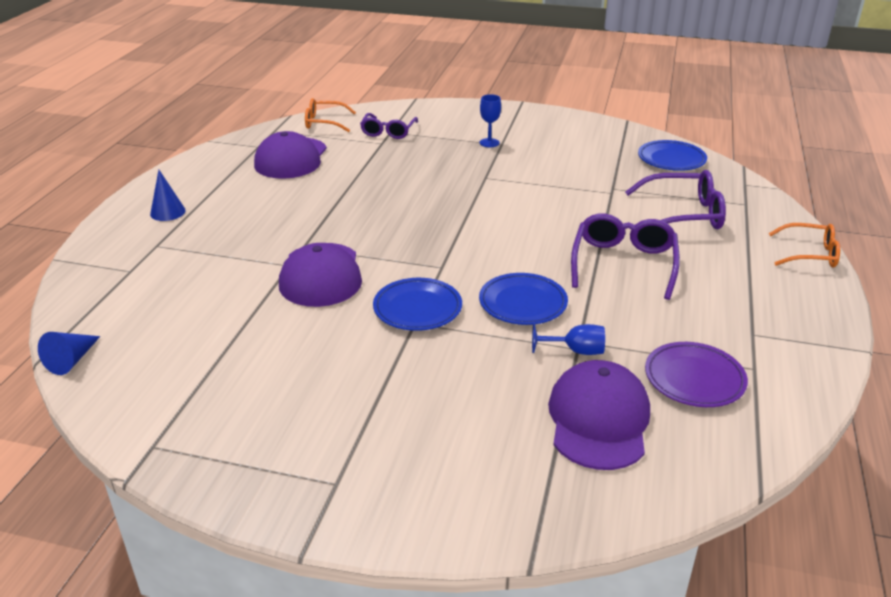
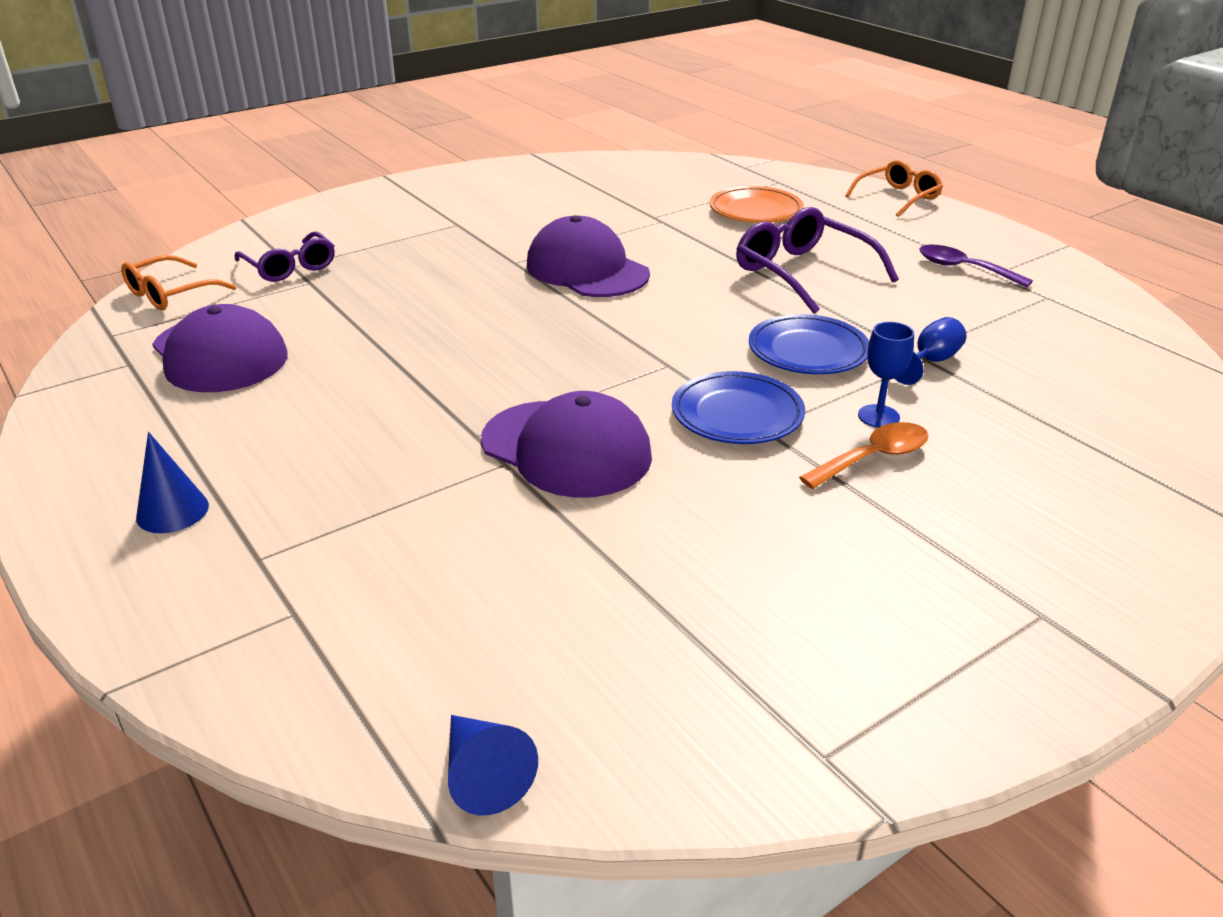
camera: 50 degrees left, 0 degrees up
blue goblet [479,94,501,147] -> blue goblet moved to [858,322,914,428]
purple cap [548,360,650,470] -> purple cap moved to [527,215,650,297]
purple glasses [625,170,726,230] -> orange plate [710,186,804,223]
blue plate [638,140,707,171] -> none
purple plate [645,342,748,407] -> none
none -> orange spoon [799,422,929,489]
none -> purple spoon [919,245,1033,288]

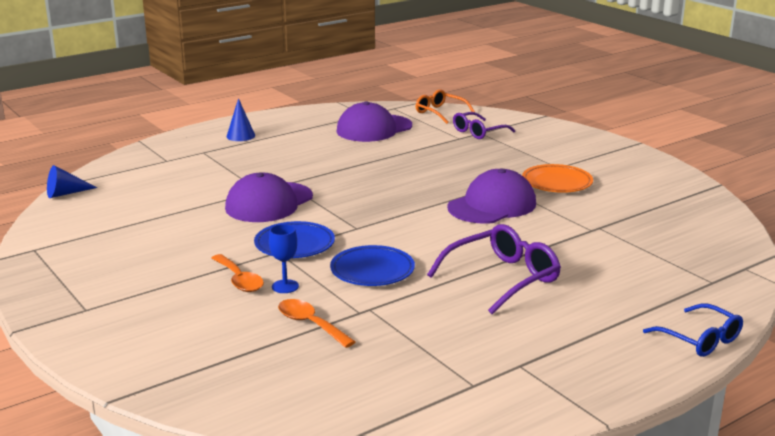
camera: 90 degrees right, 10 degrees down
orange plate [710,186,804,223] -> orange plate moved to [522,164,593,193]
orange glasses [845,160,943,217] -> blue glasses [643,304,743,357]
blue goblet [894,317,966,385] -> none
purple spoon [919,245,1033,288] -> none
none -> orange spoon [278,299,356,348]

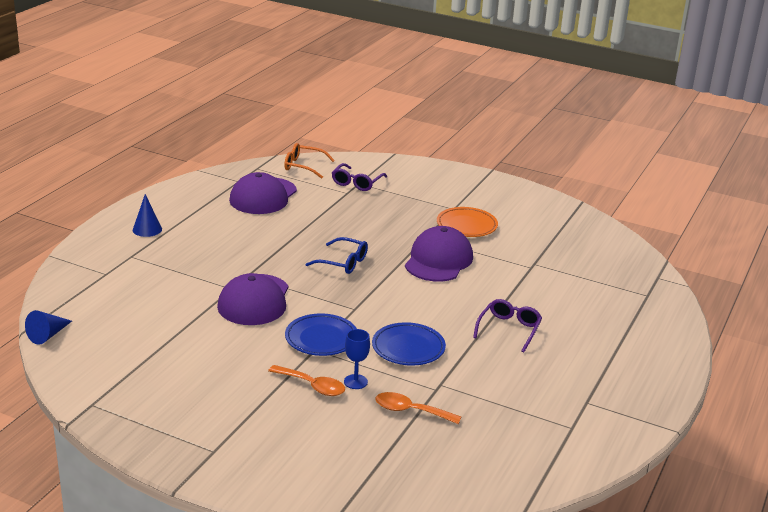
camera: 30 degrees left, 5 degrees up
purple glasses [427,224,561,314] -> purple glasses [473,299,542,353], size x0.67
blue glasses [643,304,743,357] -> blue glasses moved to [306,237,368,274]

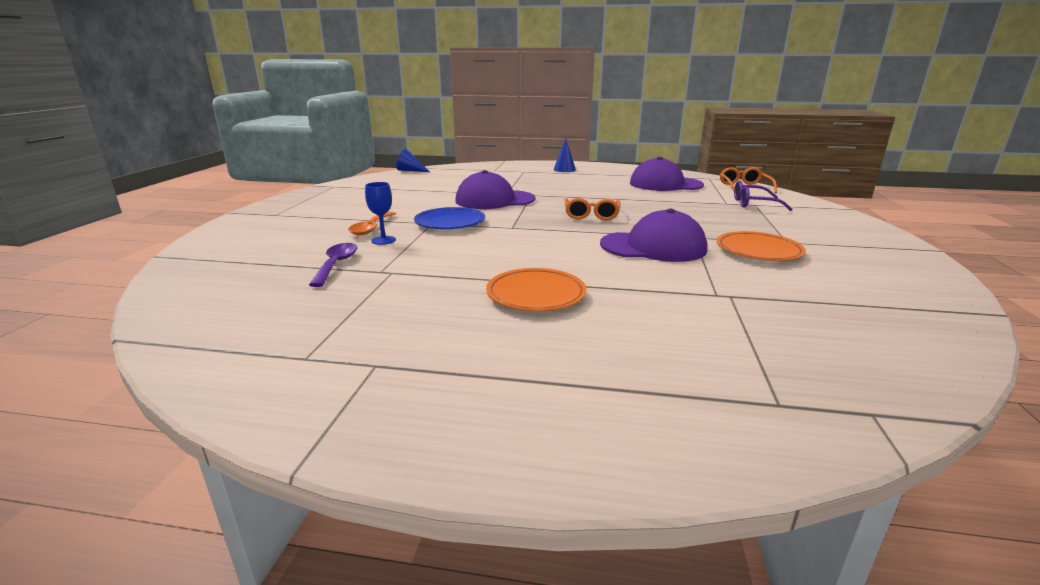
camera: 75 degrees right, 5 degrees down
blue glasses [306,237,368,274] -> orange glasses [565,198,620,220]
blue plate [372,322,446,366] -> none
orange spoon [375,392,461,424] -> purple spoon [309,243,357,287]
purple glasses [473,299,542,353] -> orange plate [486,268,587,311]

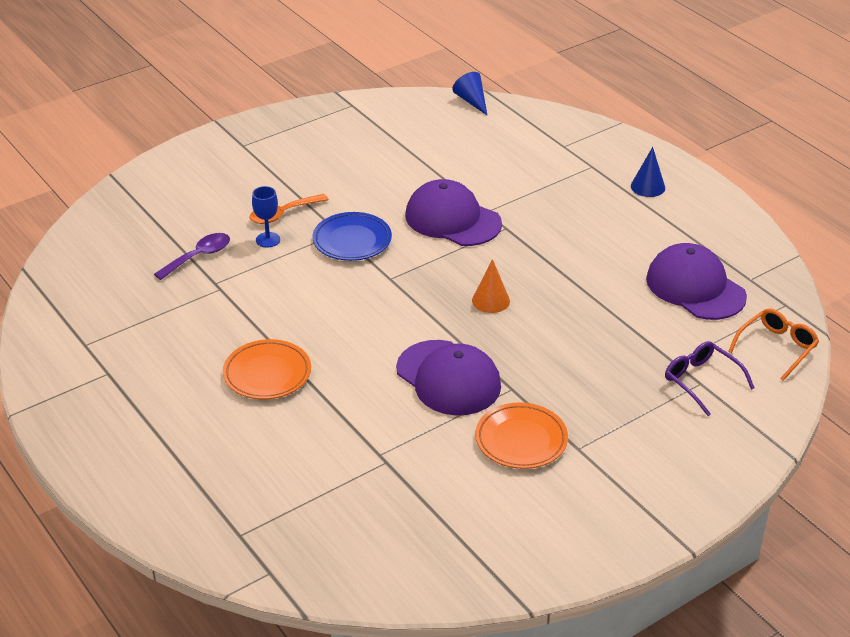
camera: 45 degrees right, 15 degrees up
orange glasses [565,198,620,220] -> orange cone [472,259,510,313]

